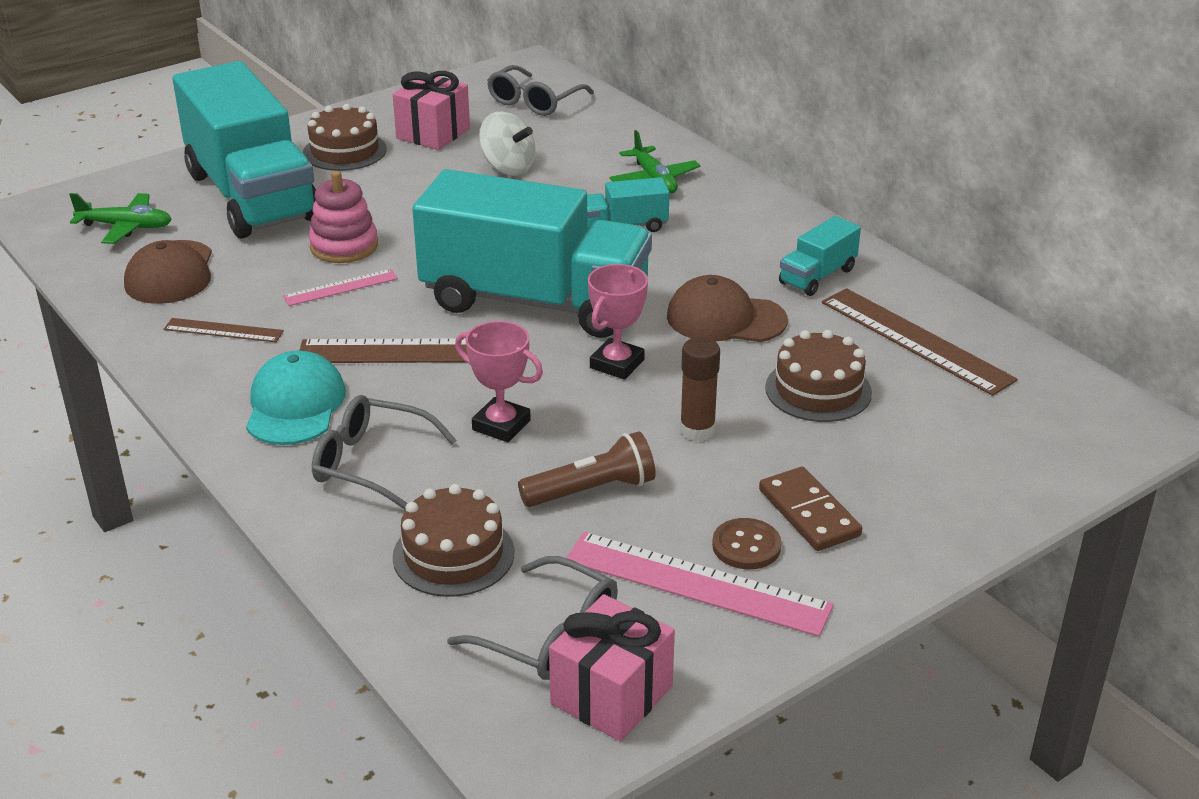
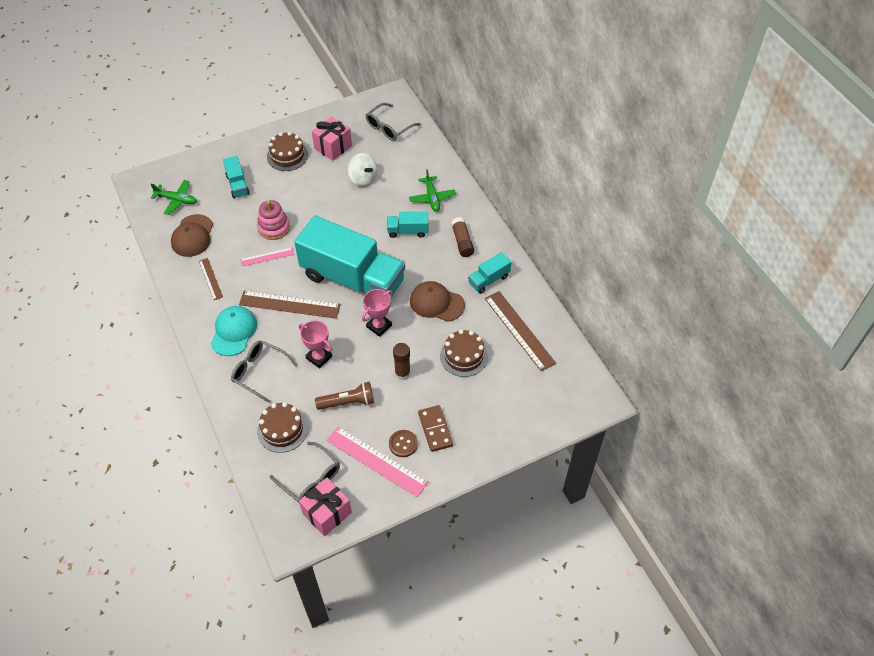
camera: 10 degrees right, 20 degrees up
brown ruler [164,318,284,342] -> brown ruler turned 45 degrees clockwise [199,258,223,300]
turquoise truck [173,61,316,239] -> turquoise truck [223,156,249,198], size x0.42
none -> brown glue stick [451,217,474,257]

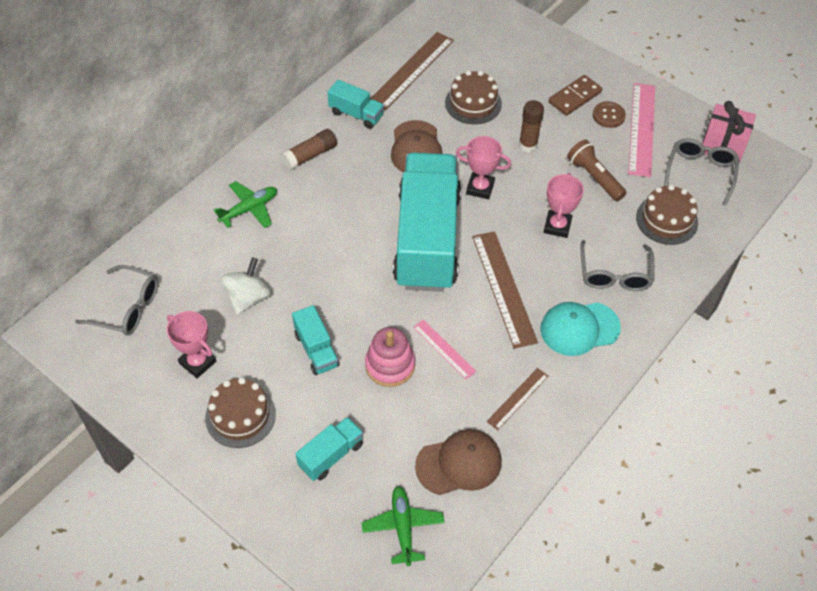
camera: 115 degrees left, 0 degrees up
pink gift [312,116,352,161] -> pink trophy [167,311,216,378]
turquoise truck [387,212,428,238] -> turquoise truck moved to [292,305,340,375]

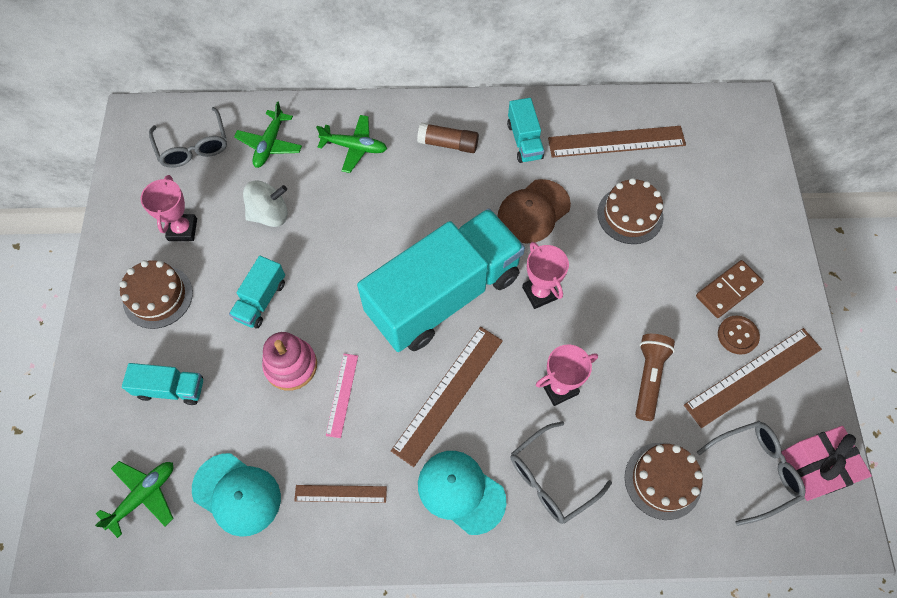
camera: 50 degrees right, 10 degrees up
brown cap [415,429,502,495] -> turquoise cap [192,453,281,537]
brown glue stick [519,100,544,152] -> none
brown domino [548,75,602,116] -> brown domino turned 45 degrees counterclockwise [696,260,764,318]
pink ruler [628,83,655,177] -> brown ruler [684,328,822,428]
none -> green plane [234,101,302,168]

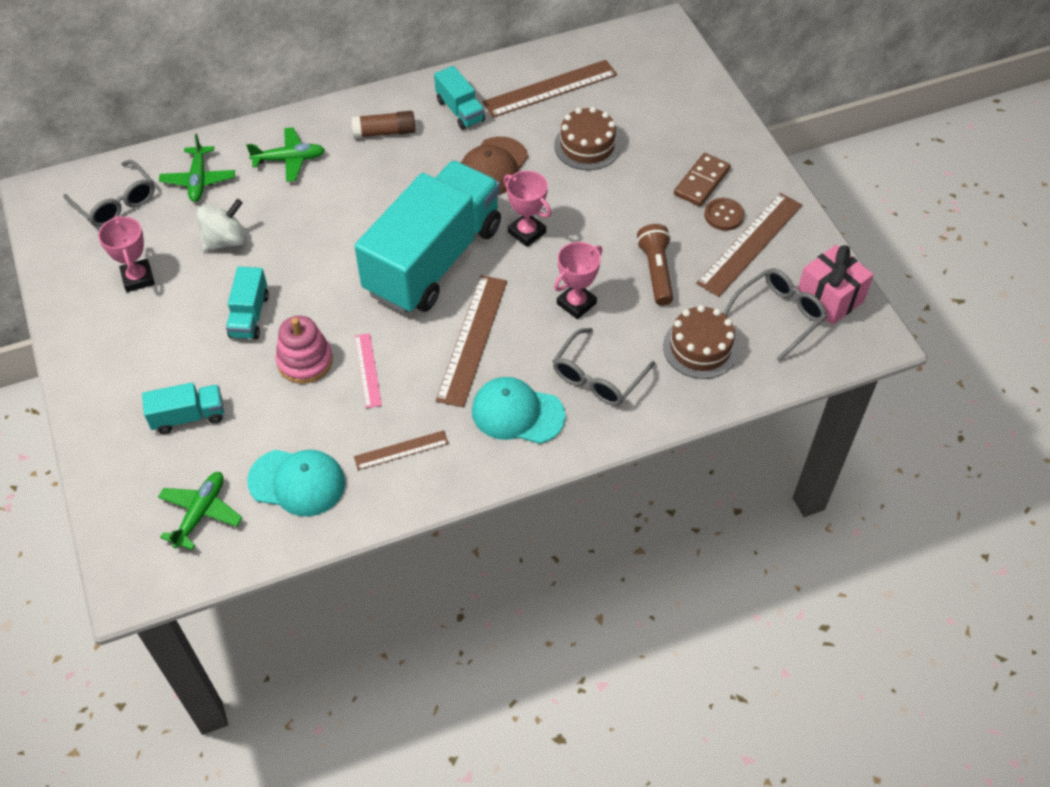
camera: 20 degrees left, 10 degrees down
brown cake [119,260,193,329] -> none

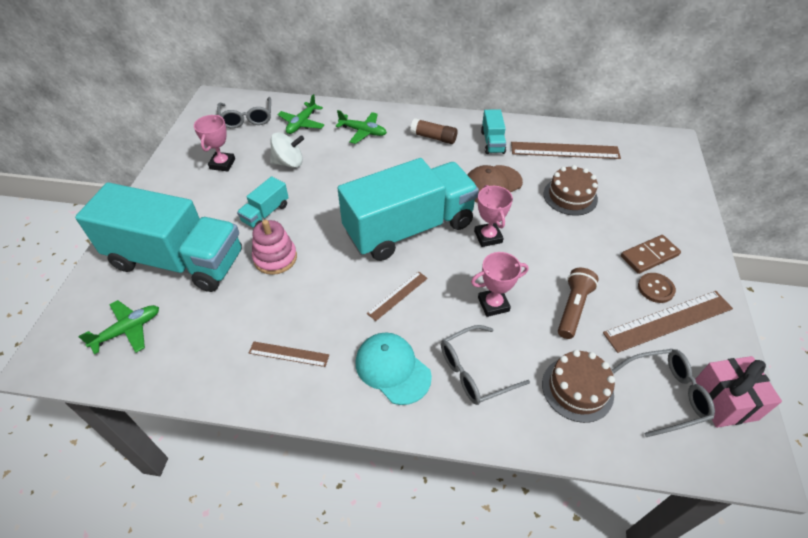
camera: 30 degrees right, 5 degrees down
turquoise truck [142,383,224,434] -> turquoise truck [75,182,242,292], size x2.40
turquoise cap [247,450,345,517] -> none
pink ruler [354,333,382,408] -> none
brown ruler [436,275,507,408] -> brown ruler [367,271,428,321], size x0.55

